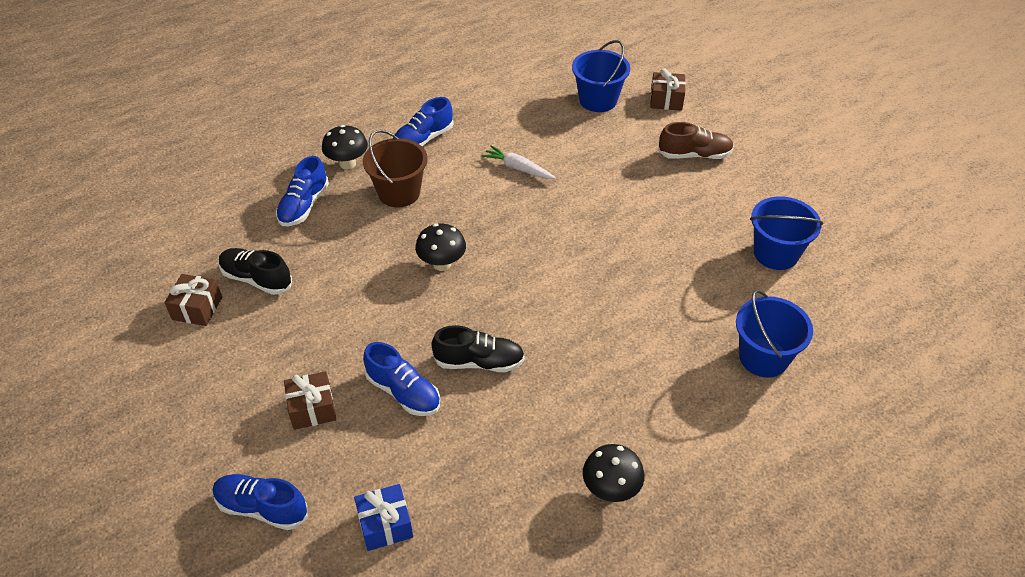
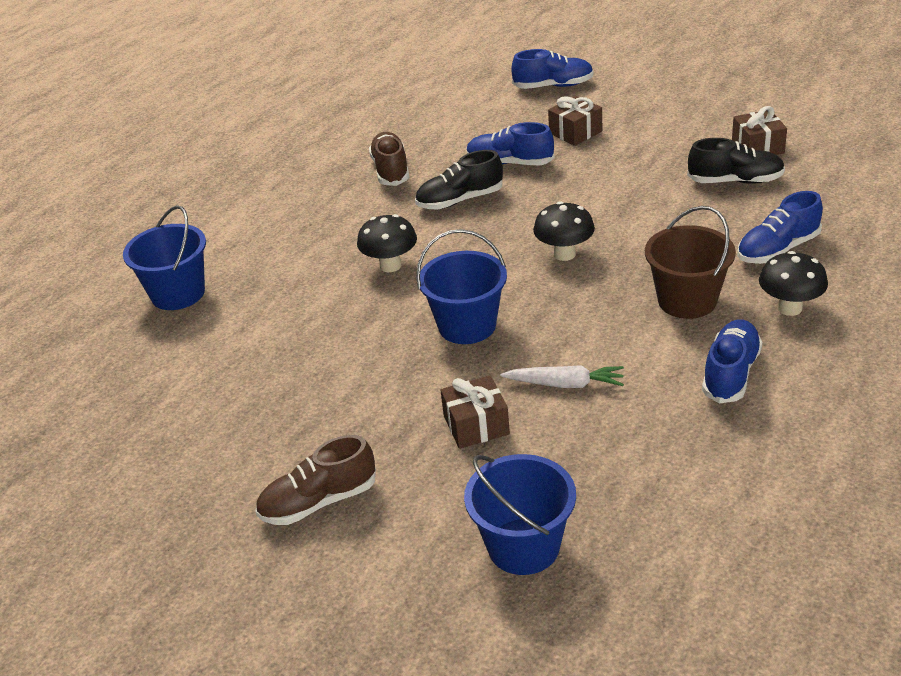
camera: 160 degrees right, 10 degrees down
blue shoe [276,156,329,226] -> blue shoe turned 120 degrees counterclockwise [737,191,823,264]
blue gift [354,484,413,551] -> none
black mushroom [583,444,644,502] -> black mushroom moved to [357,214,417,272]
brown gift [650,68,686,111] -> brown gift moved to [440,376,510,449]
blue bucket [750,196,823,270] -> blue bucket moved to [416,229,507,344]
none -> brown shoe [369,132,409,186]

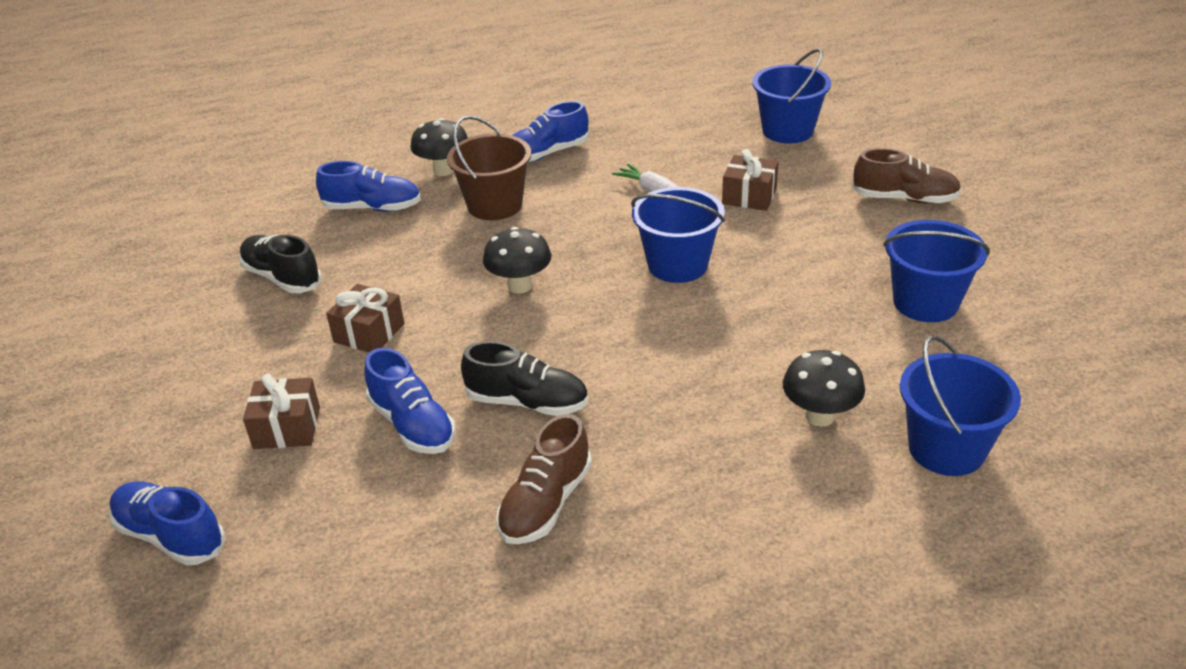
camera: 145 degrees left, 0 degrees up
black mushroom [357,214,417,272] -> black mushroom moved to [783,350,865,427]
brown gift [732,106,787,155] -> brown gift moved to [326,284,404,353]
none -> blue bucket [883,220,990,322]

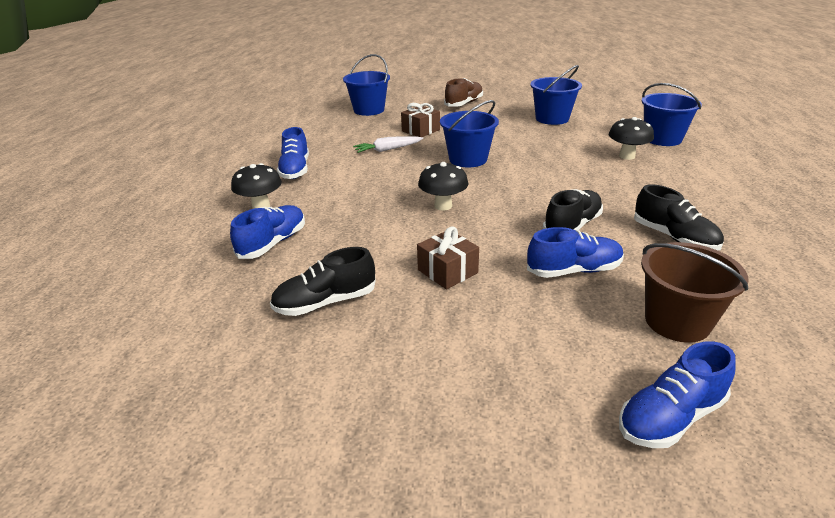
camera: 65 degrees left, 5 degrees down
brown gift [243,373,320,449] -> none
brown bucket [447,115,531,220] -> brown bucket moved to [641,242,749,343]
brown shoe [496,414,592,544] -> black shoe [634,184,724,250]

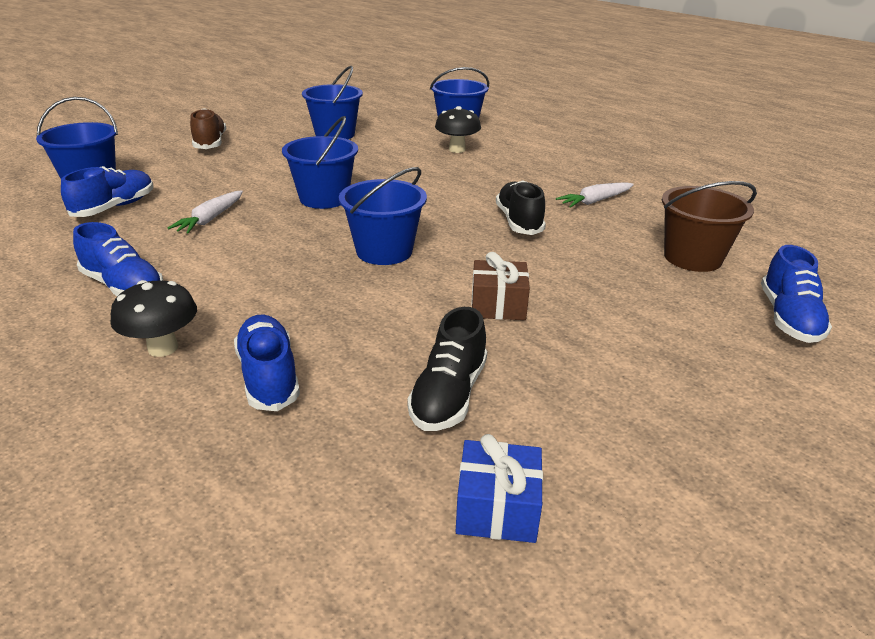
camera: 50 degrees left, 0 degrees up
brown gift [401,103,440,137] -> none
black mushroom [418,162,468,211] -> blue bucket [339,167,427,265]
blue shoe [527,227,624,278] -> blue shoe moved to [61,166,154,217]
black shoe [634,184,724,250] -> white carrot [556,182,634,208]
none -> blue gift [455,434,543,543]

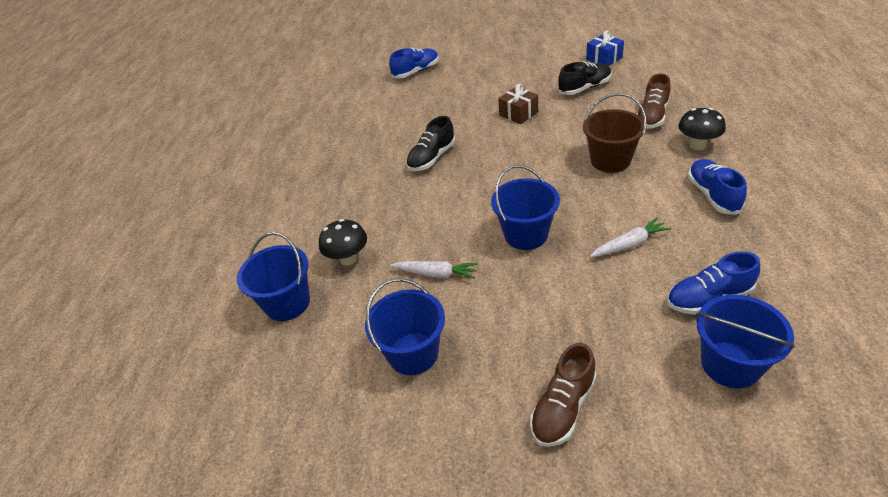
camera: 130 degrees left, 10 degrees up
blue shoe [234,315,300,411] -> brown shoe [637,74,671,129]
blue bucket [339,167,427,265] -> none
white carrot [556,182,634,208] -> white carrot moved to [390,261,478,279]
brown bucket [662,181,757,272] -> brown bucket moved to [583,93,647,173]

